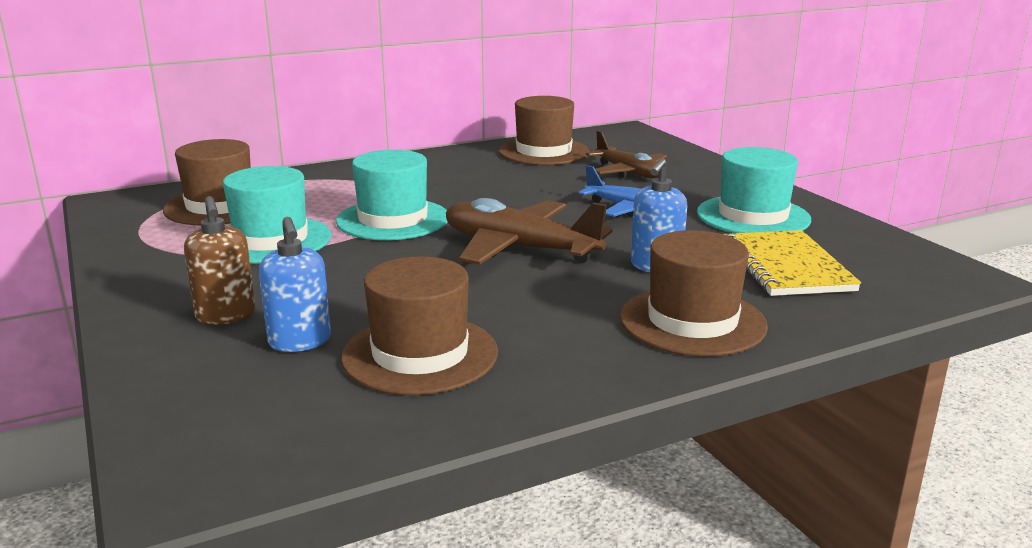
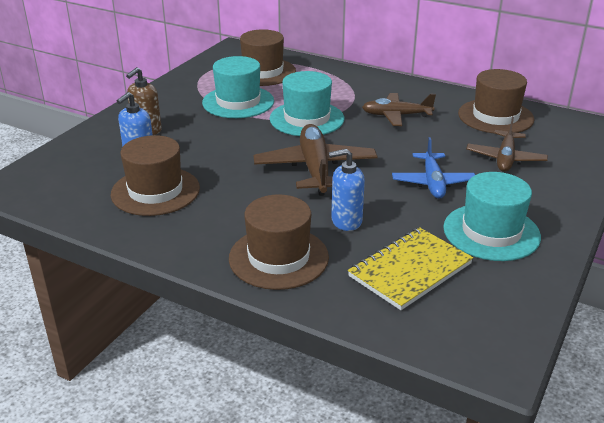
camera: 55 degrees right, 10 degrees up
none -> brown plane [362,93,436,126]

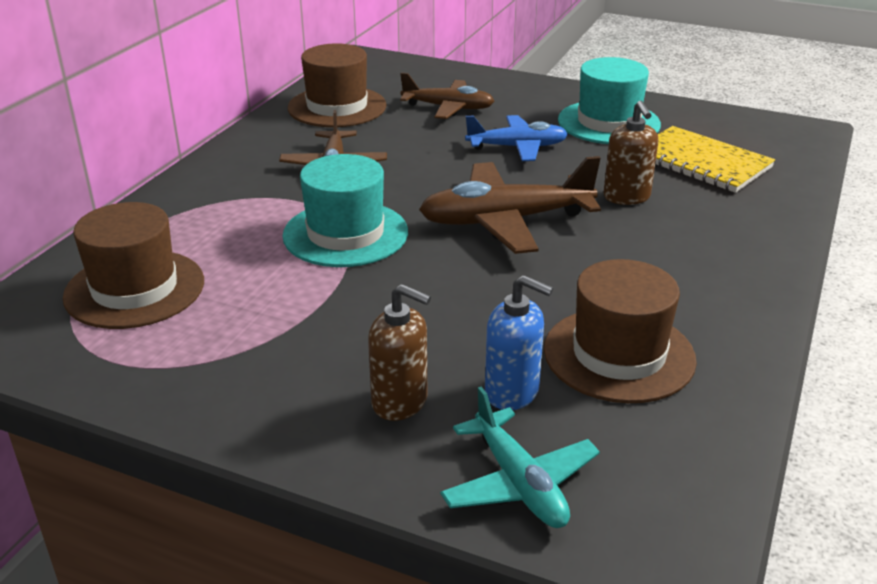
camera: 95 degrees left, 0 degrees up
turquoise hat [202,56,274,118] -> none
brown hat [229,195,329,290] -> none
blue soap dispenser [329,149,365,231] -> brown soap dispenser [603,101,658,205]
none -> turquoise plane [440,387,600,528]

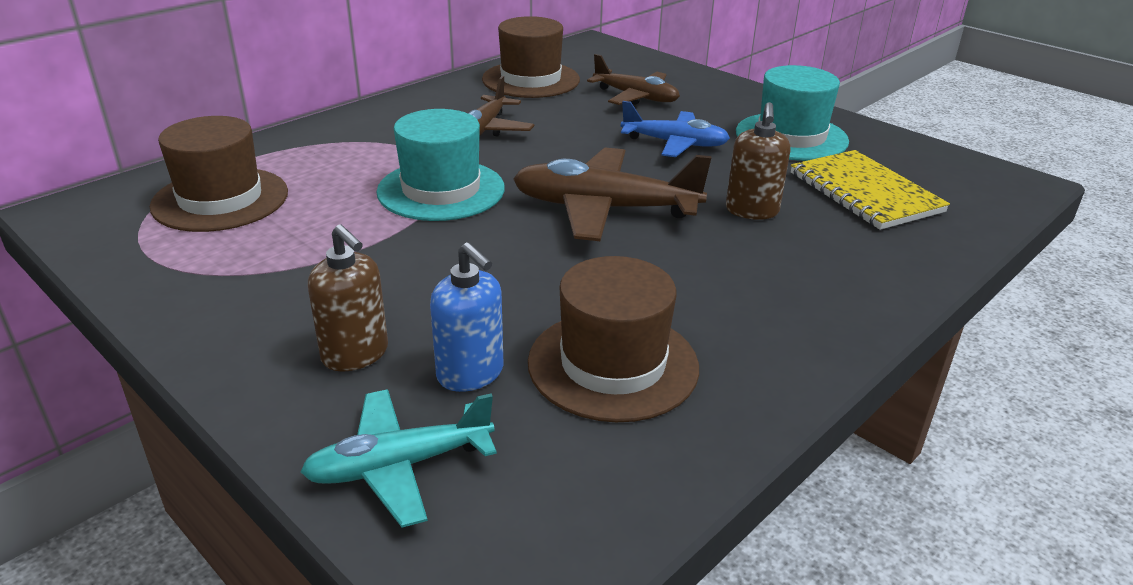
camera: 20 degrees right, 0 degrees up
turquoise plane [440,387,600,528] -> turquoise plane turned 75 degrees clockwise [300,389,497,527]

